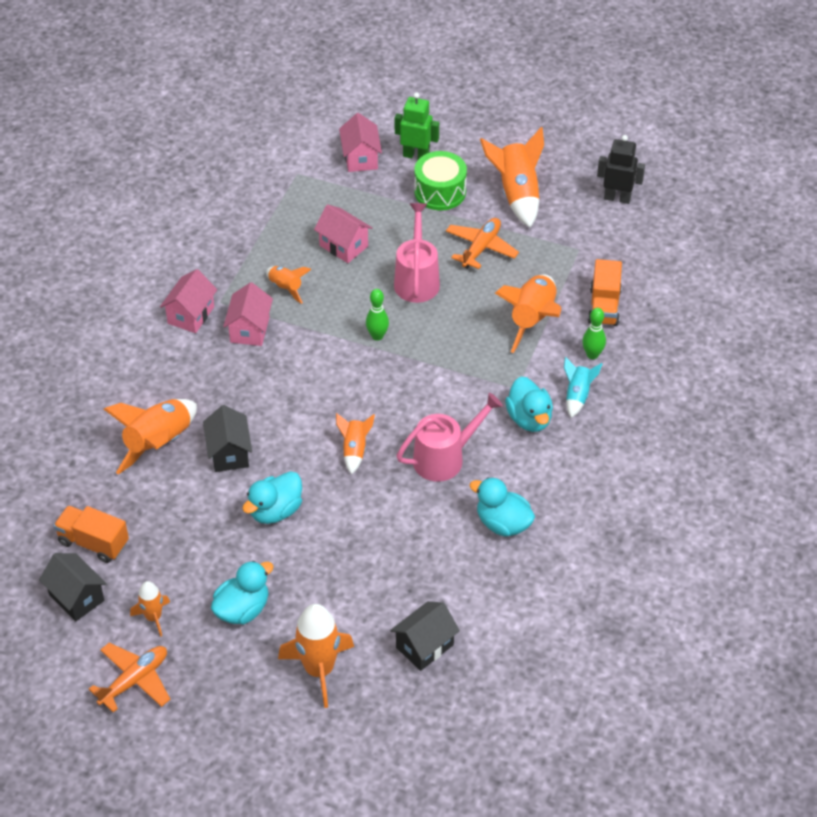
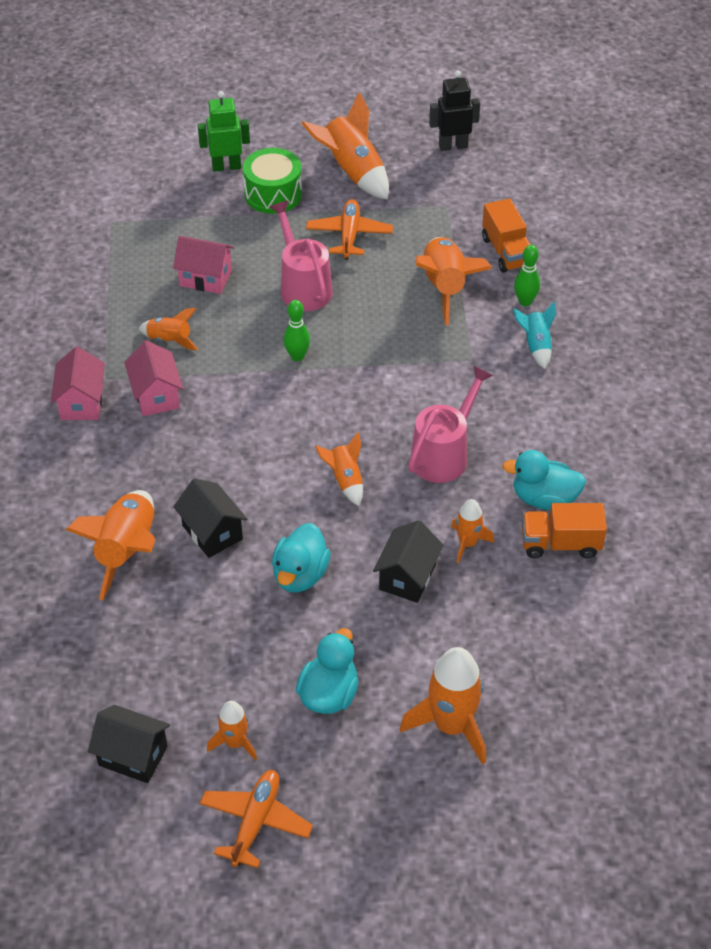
camera: 25 degrees left, 0 degrees up
orange truck [53,505,129,563] -> orange truck moved to [522,503,607,559]
pink house [339,113,382,172] -> none
black house [390,601,460,671] -> black house moved to [373,520,444,603]
turquoise duck [505,377,553,432] -> none
none -> orange rocket [451,499,494,564]

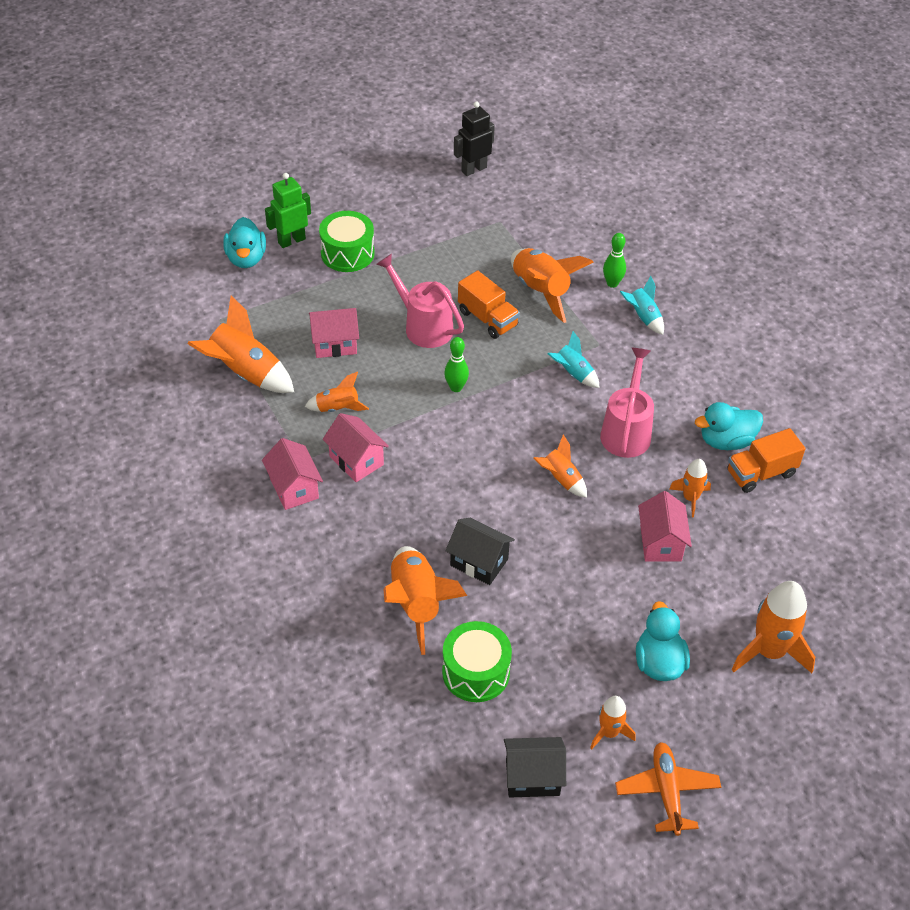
camera: 25 degrees left, 0 degrees up
turquoise duck [272,523,331,593] -> turquoise duck moved to [223,217,266,268]
orange rocket [301,92,389,200] -> orange rocket moved to [187,295,294,393]
orange plane [306,199,393,260] -> none
black house [373,520,444,603] -> pink house [638,491,692,562]
orange truck [482,198,531,273] -> orange truck moved to [458,270,520,339]
none -> green drum [442,621,512,702]
none -> turquoise rocket [547,331,600,388]

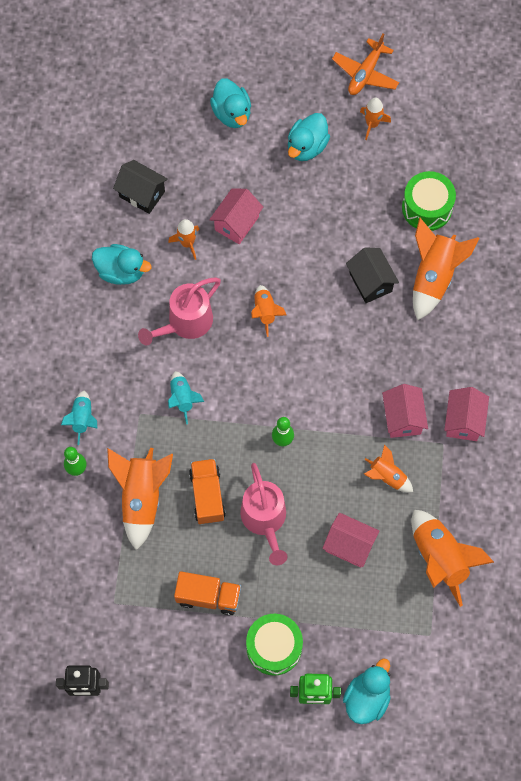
camera: 145 degrees left, 20 degrees up
black house [504,737,566,797] -> black house moved to [113,160,168,214]
orange truck [727,428,805,493] -> orange truck moved to [174,571,241,616]
orange rocket [731,581,815,673] -> turquoise duck [210,78,251,128]

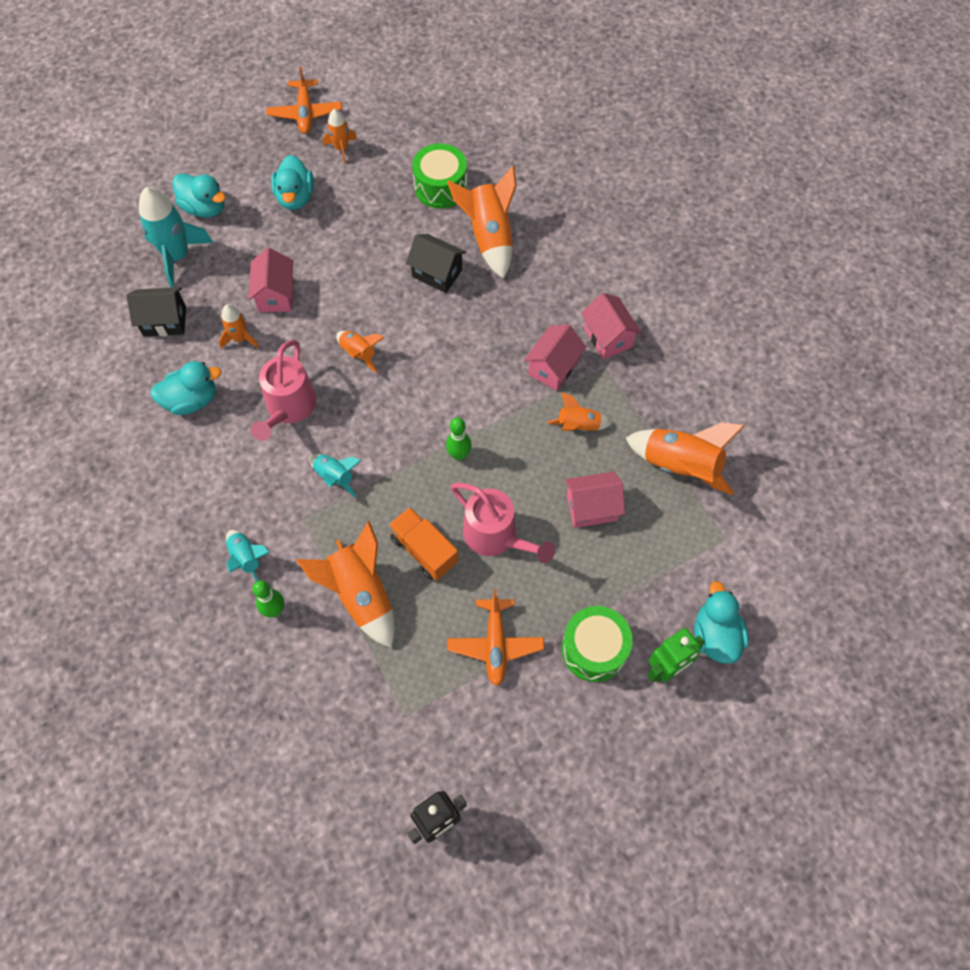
camera: 35 degrees left, 5 degrees down
orange truck [174,571,241,616] -> orange plane [447,589,544,686]
pink house [382,384,428,438] -> pink house turned 75 degrees clockwise [524,324,586,391]
none -> turquoise rocket [139,187,213,288]

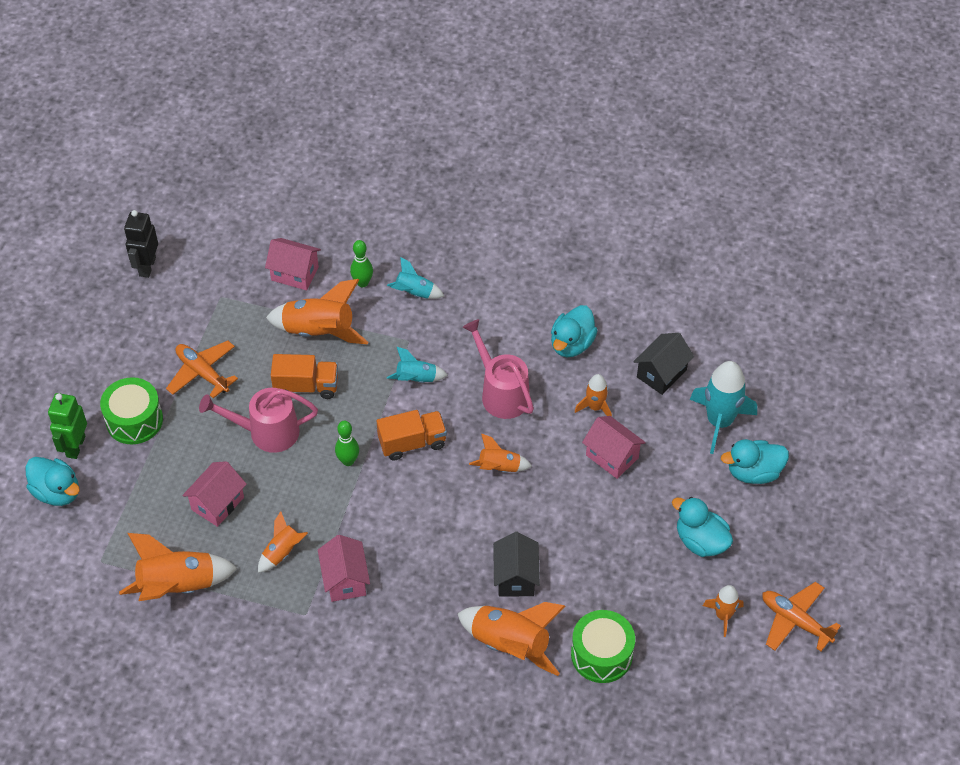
camera: 135 degrees right, 10 degrees down
black house [406,234,466,293] -> black house turned 75 degrees counterclockwise [493,532,540,597]
pink house [581,293,642,360] -> pink house moved to [265,238,321,290]
none -> orange truck [377,410,447,460]

